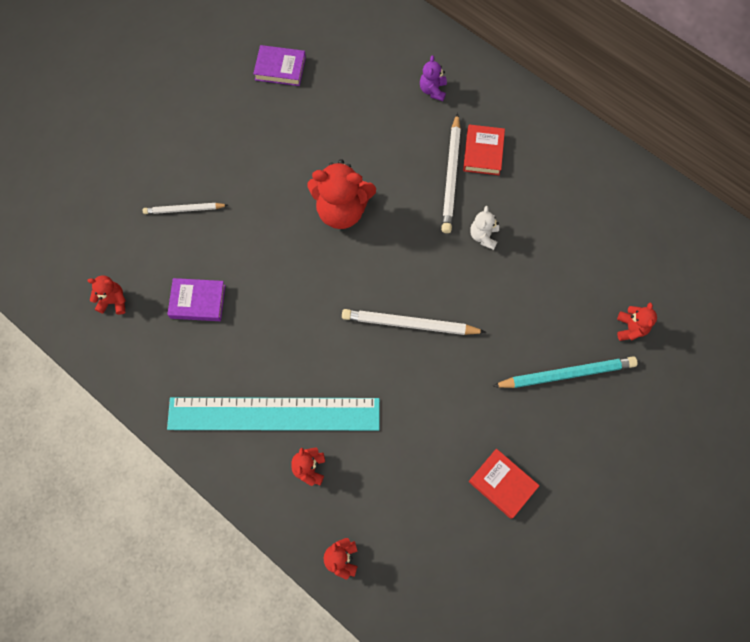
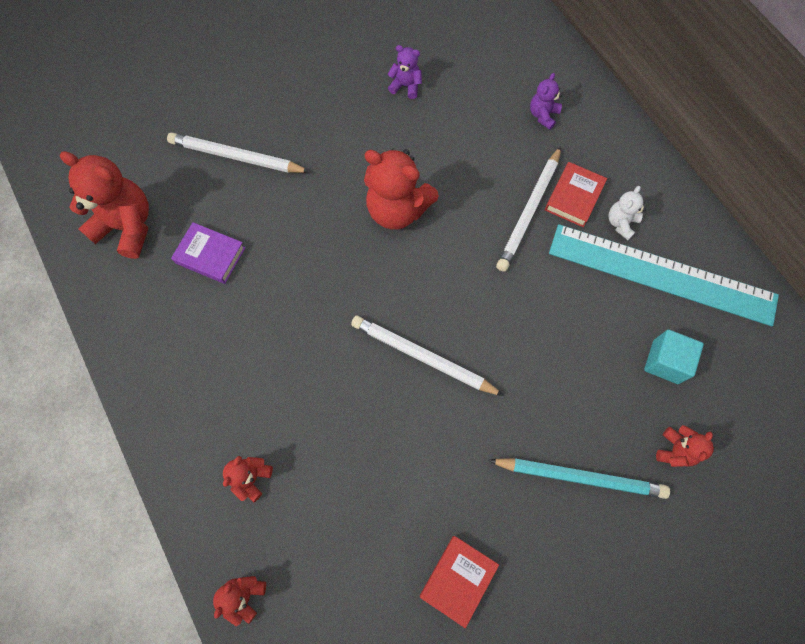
camera: 20 degrees right, 0 degrees up
red teddy bear [87,275,126,315] -> red teddy bear [60,151,149,259], size x1.99
white pencil [143,203,228,214] -> white pencil [167,132,310,173], size x1.61
turquoise ruler [167,397,380,431] -> turquoise ruler moved to [549,224,779,326]
purple book [253,45,306,86] -> none
red book [469,449,540,519] -> red book turned 60 degrees clockwise [420,536,499,628]
white teddy bear [470,206,499,250] -> white teddy bear moved to [609,186,646,240]
none -> purple teddy bear [388,45,422,99]
none -> turquoise cube [644,329,704,384]

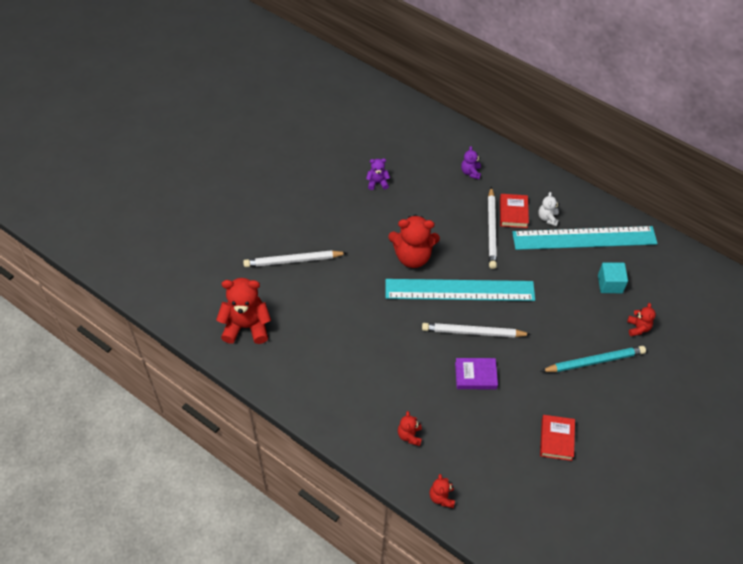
camera: 25 degrees left, 15 degrees down
purple book [171,222,245,284] -> purple book moved to [455,358,498,389]
none -> turquoise ruler [386,279,535,301]

